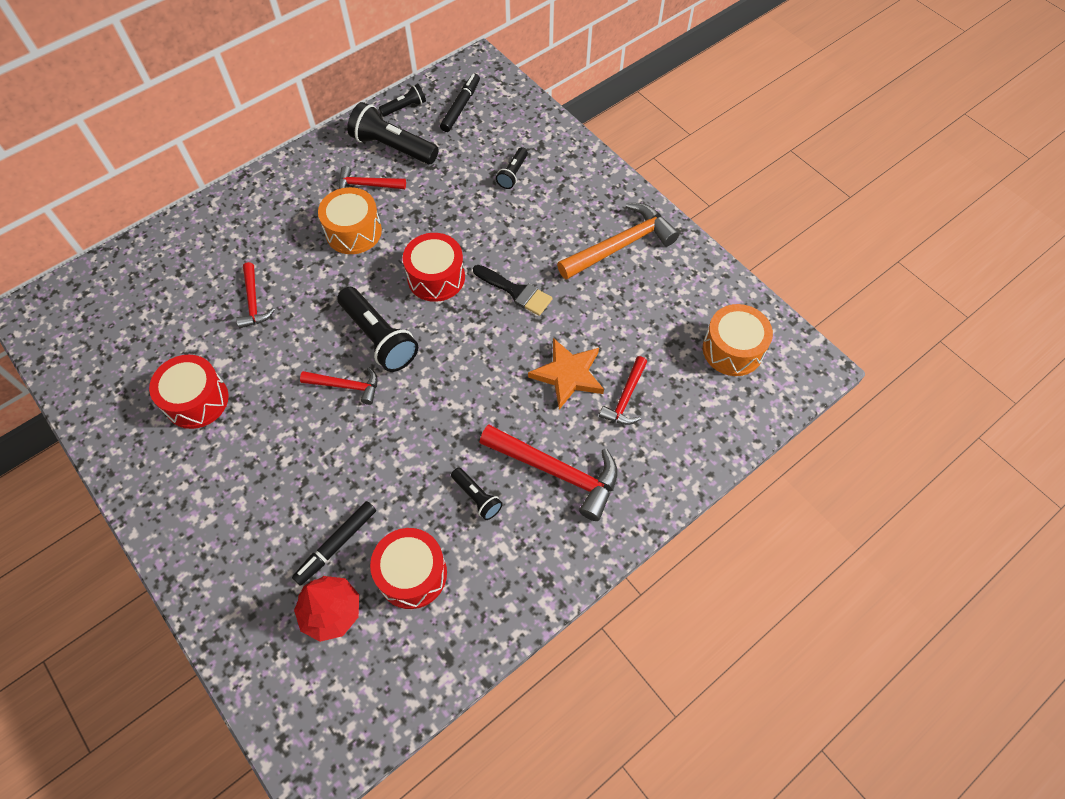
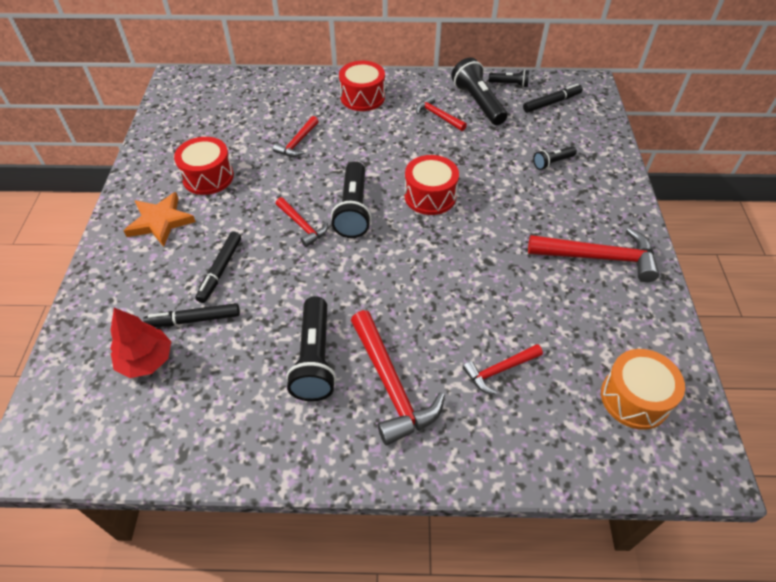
camera: 40 degrees right, 10 degrees down
orange drum [318,187,382,254] -> none
red drum [370,528,447,609] -> red drum moved to [339,61,385,111]
black flashlight [451,468,503,520] -> black flashlight [286,296,336,401], size x1.87
black brush [473,265,552,316] -> none
orange star [528,338,604,410] -> orange star moved to [124,192,196,247]
orange hammer [557,203,679,280] -> red hammer [528,228,659,282]
none -> black marker [195,232,241,303]

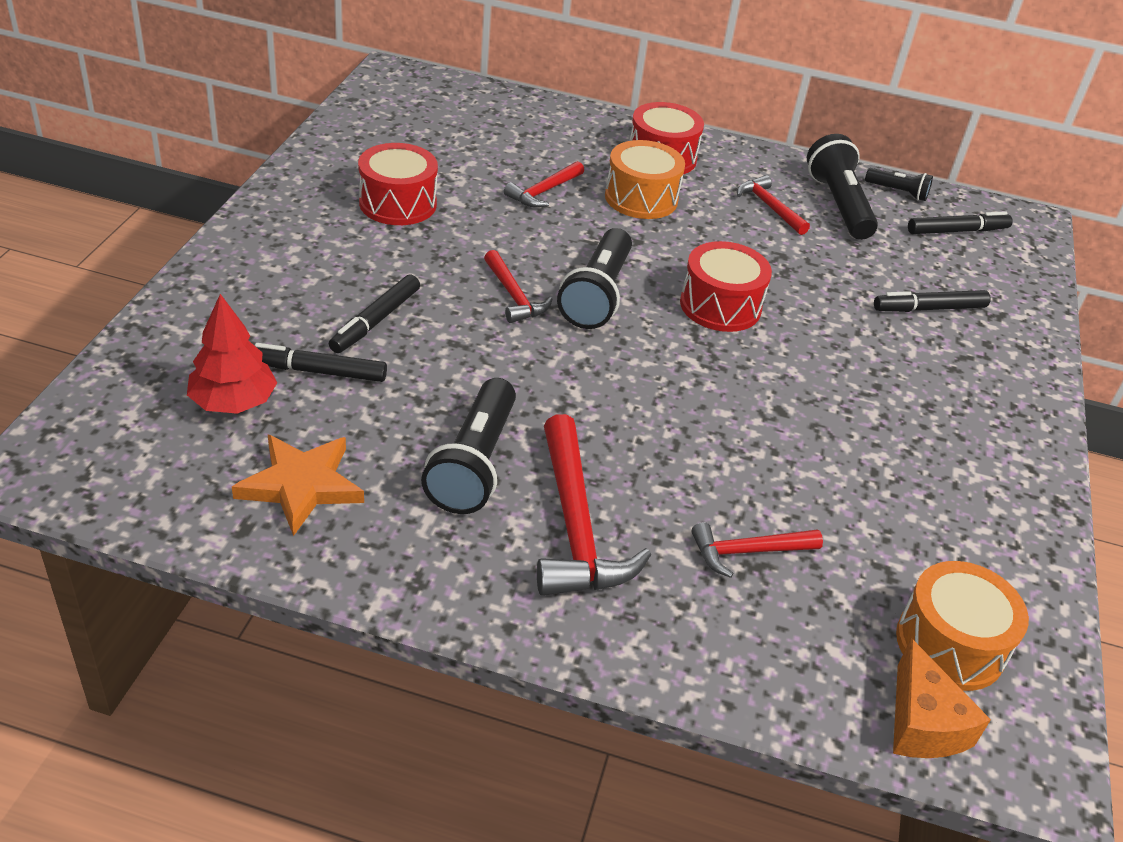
camera: 10 degrees right, 10 degrees down
orange star [124,192,196,247] -> orange star moved to [232,435,364,536]
red hammer [528,228,659,282] -> none
black flashlight [533,146,577,170] -> black marker [874,290,991,312]
none -> orange drum [605,140,685,219]
none -> orange cheese [893,638,991,758]

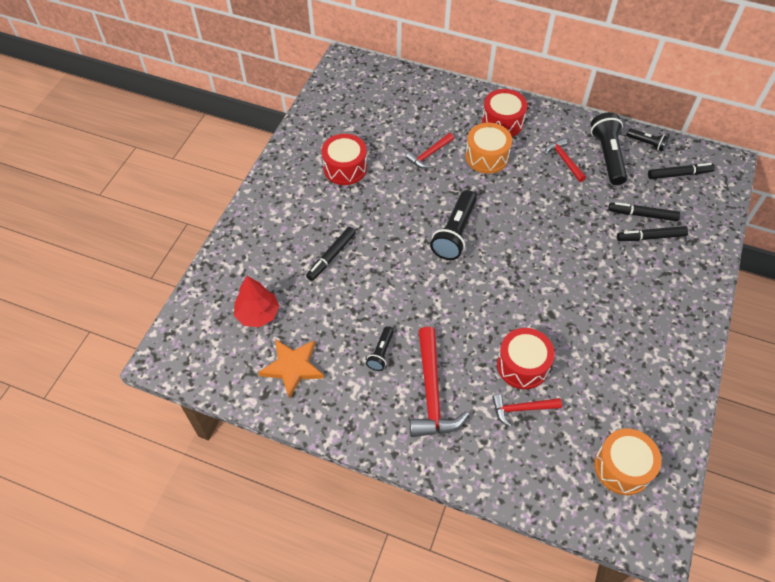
camera: 10 degrees right, 15 degrees up
black marker [254,343,387,382] -> black marker moved to [608,202,680,221]
black flashlight [421,378,516,514] -> black flashlight [366,326,394,371], size x0.53
red hammer [484,250,553,323] -> none
red drum [680,241,772,332] -> red drum moved to [497,328,555,389]
orange cheese [893,638,991,758] -> none

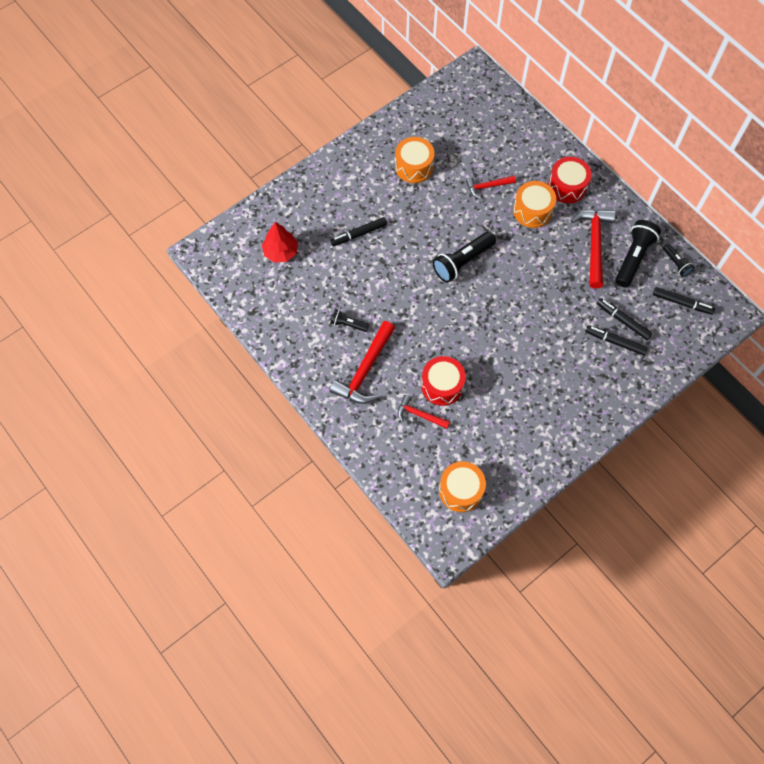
camera: 30 degrees right, 10 degrees up
orange star [258,339,324,399] -> none
red drum [322,134,367,185] -> orange drum [395,137,435,183]
black flashlight [366,326,394,371] -> black flashlight turned 60 degrees clockwise [331,309,369,332]
red hammer [545,138,586,182] -> red hammer [571,209,616,289], size x1.75

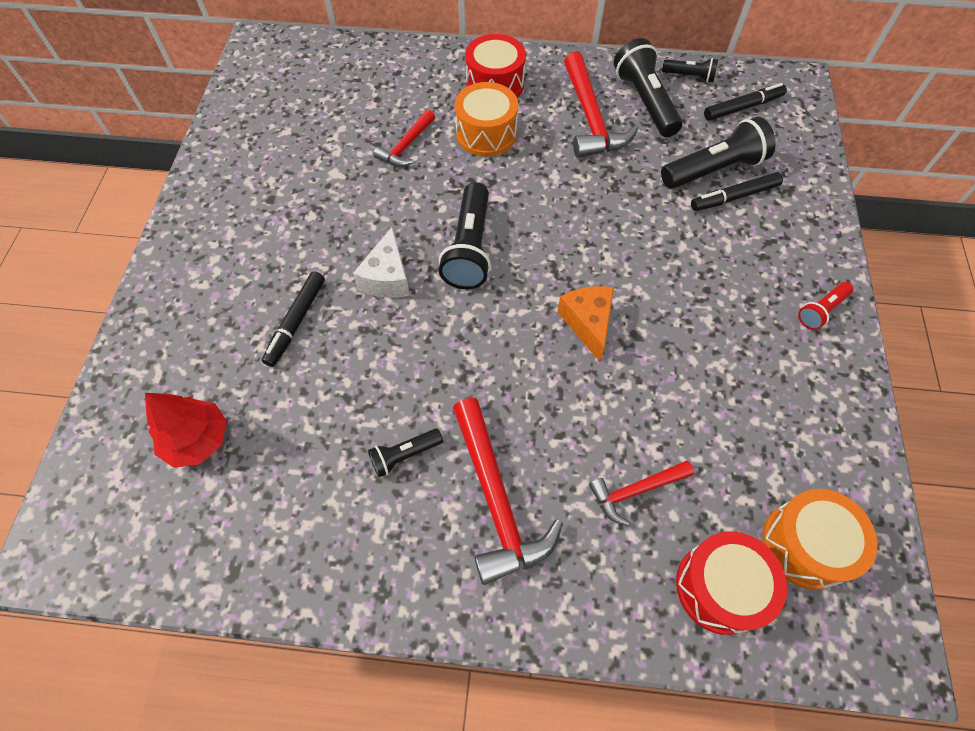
camera: 45 degrees left, 5 degrees down
orange drum [395,137,435,183] -> none
red drum [421,356,466,406] -> red drum moved to [676,531,787,635]
red hammer [571,209,616,289] -> red hammer turned 150 degrees counterclockwise [564,52,638,158]
black marker [597,298,652,340] -> black flashlight [661,117,776,189]
none -> white cheese [353,227,410,298]
none -> orange cheese [557,286,614,362]
none -> red flashlight [798,282,853,330]

